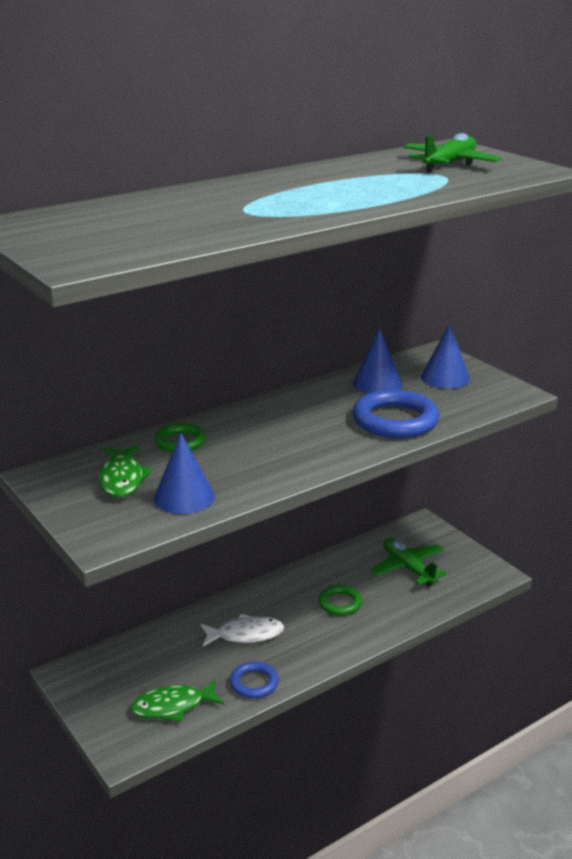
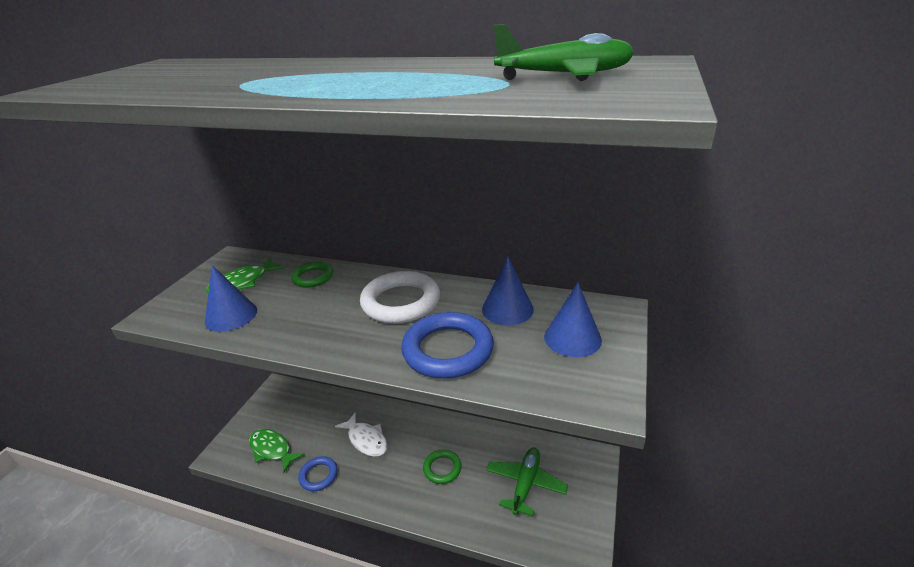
camera: 55 degrees right, 5 degrees up
none -> white ring [360,271,440,324]

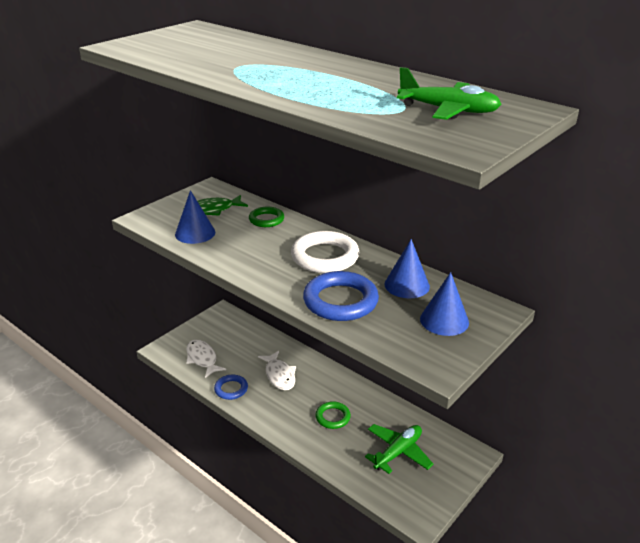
camera: 20 degrees right, 0 degrees up
green fish [249,429,305,473] -> white fish [186,340,226,378]

